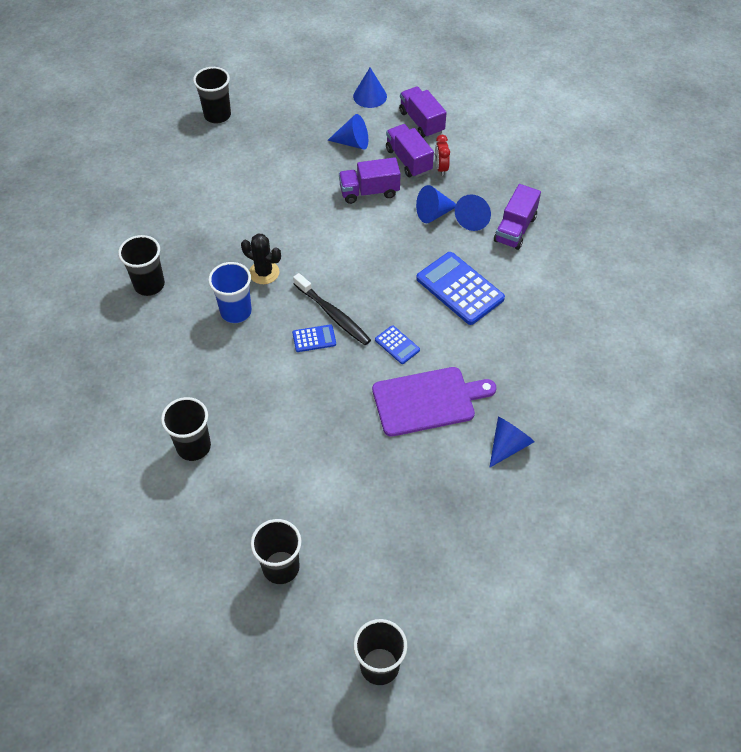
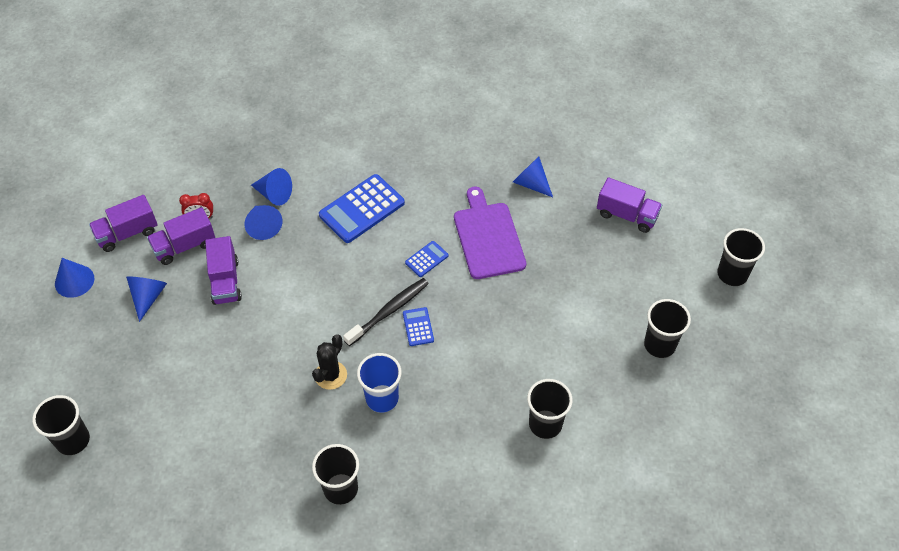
camera: 90 degrees left, 0 degrees up
purple truck [494,184,541,250] -> purple truck moved to [597,177,662,233]

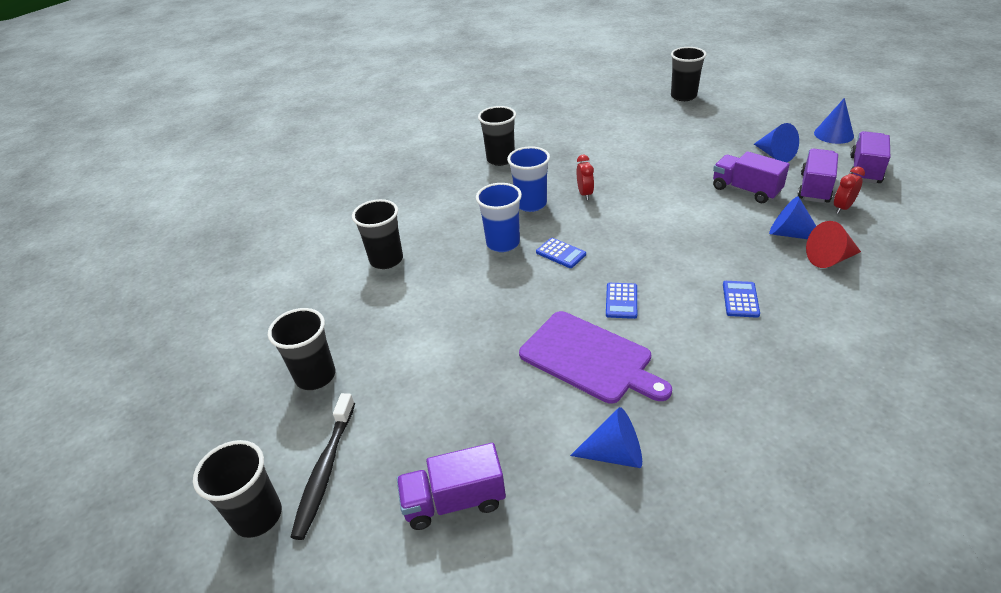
camera: 145 degrees right, 15 degrees down
blue cone [251,168,292,206] -> red cone [806,221,861,268]
black cactus [312,335,347,390] -> red clock [577,155,594,200]
blue calculator [319,174,405,243] -> blue calculator [723,281,760,318], size x0.49
black toothbrush [343,278,429,346] -> black toothbrush moved to [291,393,355,540]
none -> blue cup [476,183,522,252]

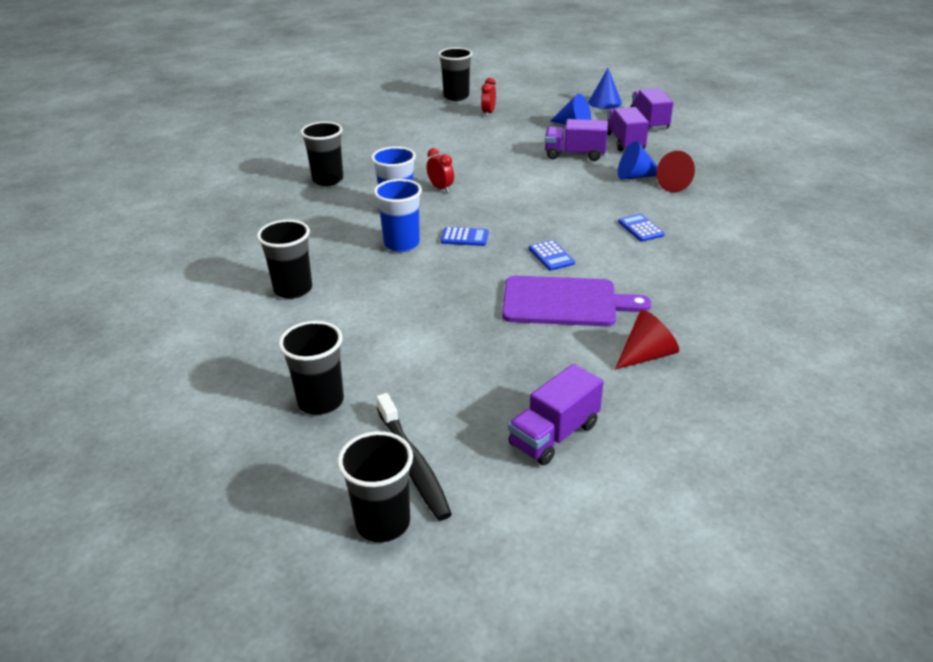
camera: 35 degrees left, 5 degrees down
blue cone [570,407,642,468] -> red cone [615,310,679,370]
red clock [834,166,865,214] -> red clock moved to [481,78,496,117]

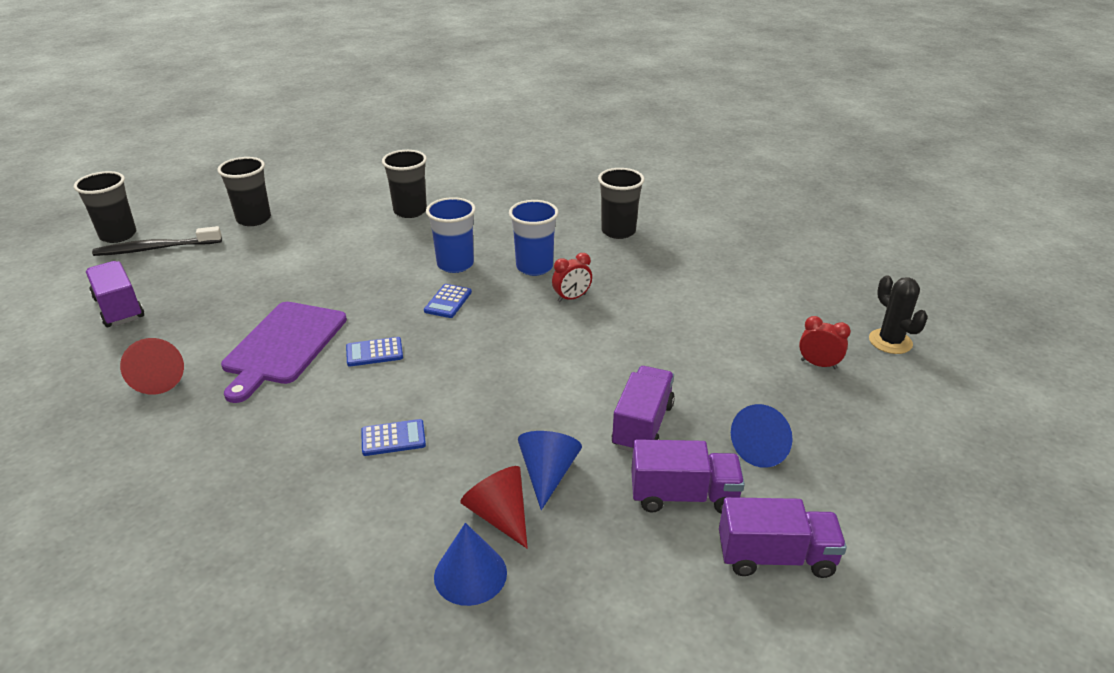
camera: 100 degrees right, 0 degrees up
black cup [438,47,472,101] -> black cactus [869,275,928,354]
blue cone [588,68,622,109] -> blue cone moved to [434,523,507,606]

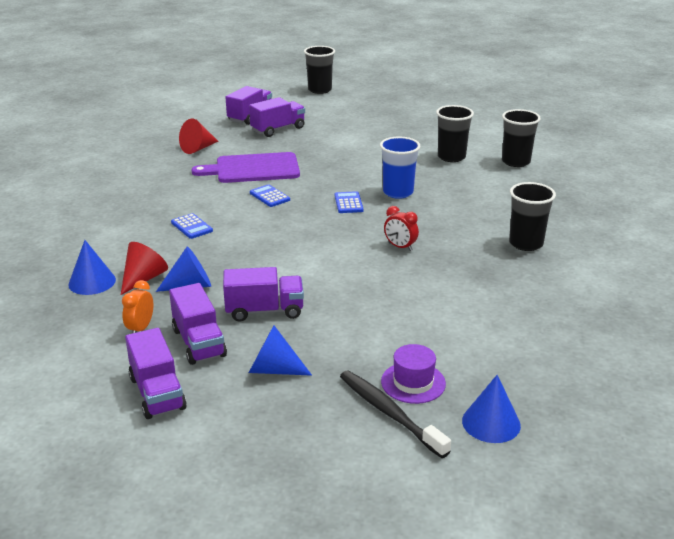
camera: 65 degrees right, 5 degrees down
black toothbrush [92,226,222,256] -> black toothbrush moved to [340,371,451,458]
black cup [217,157,271,226] -> black cup moved to [502,109,541,167]
blue calculator [424,284,472,318] -> blue calculator turned 90 degrees clockwise [334,191,364,213]
blue cup [509,200,559,276] -> none
red clock [799,316,851,369] -> purple hat [381,344,446,404]
black cactus [869,275,928,354] -> blue cone [462,375,521,443]
none -> orange clock [122,280,153,333]
none -> purple truck [249,97,305,137]

